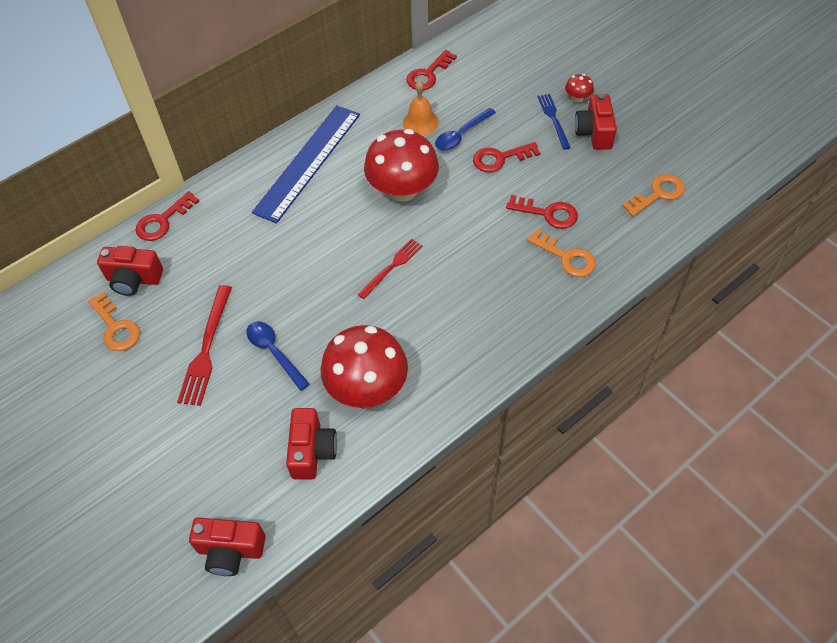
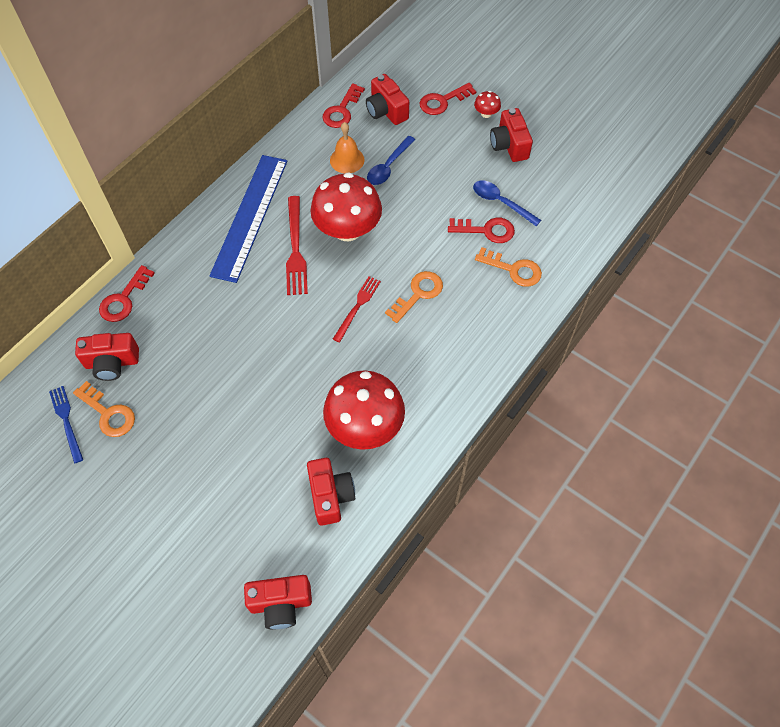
camera: 15 degrees left, 5 degrees up
red fork [177,285,232,406] -> red fork moved to [286,196,308,295]
blue spoon [246,321,310,391] -> blue spoon moved to [473,180,541,226]
red key [473,142,540,172] -> red key moved to [420,83,477,115]
blue fork [537,94,571,150] -> blue fork moved to [49,386,83,463]
orange key [622,174,685,217] -> orange key moved to [385,271,443,323]
none -> red camera [366,74,409,125]

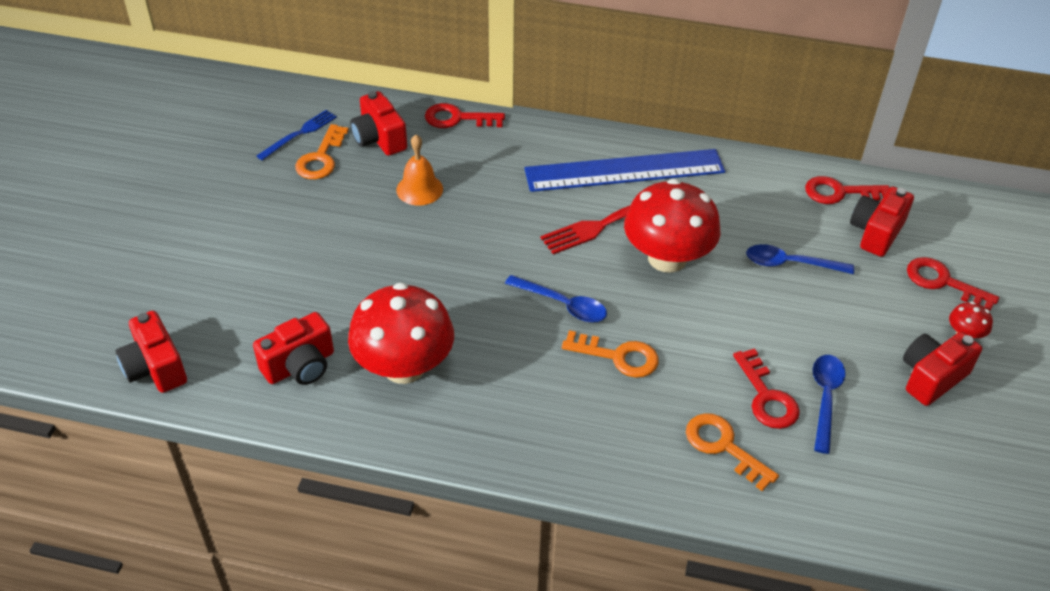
camera: 65 degrees right, 15 degrees down
orange bell [330,122,364,173] -> orange bell moved to [396,135,443,205]
red fork [333,276,381,342] -> blue spoon [505,275,607,322]
orange key [475,247,542,287] -> orange key turned 135 degrees clockwise [686,413,779,491]

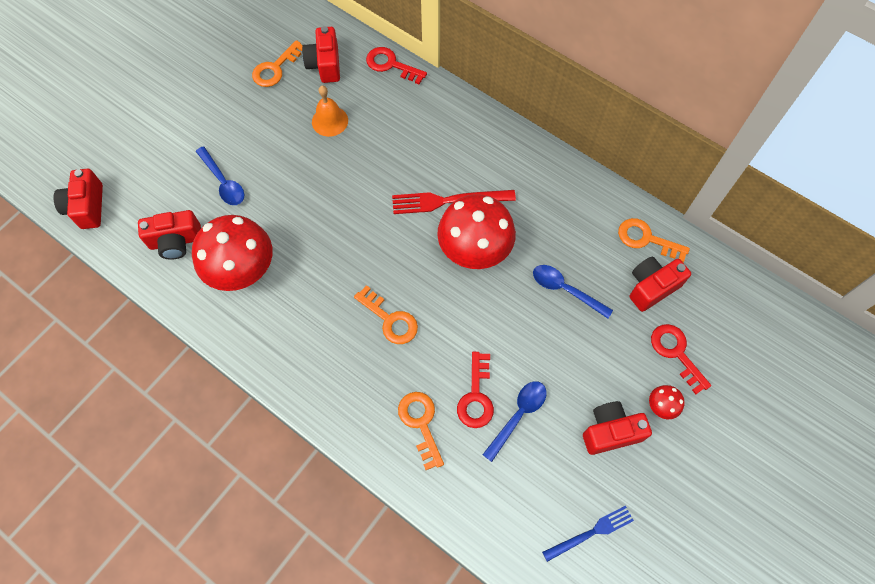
camera: 25 degrees right, 20 degrees up
blue fork [257,110,337,160] -> blue fork moved to [542,506,634,562]
blue spoon [505,275,607,322] -> blue spoon moved to [196,146,244,205]
blue ruler [524,149,725,192] -> none
red key [805,176,890,204] -> orange key [618,218,690,262]

